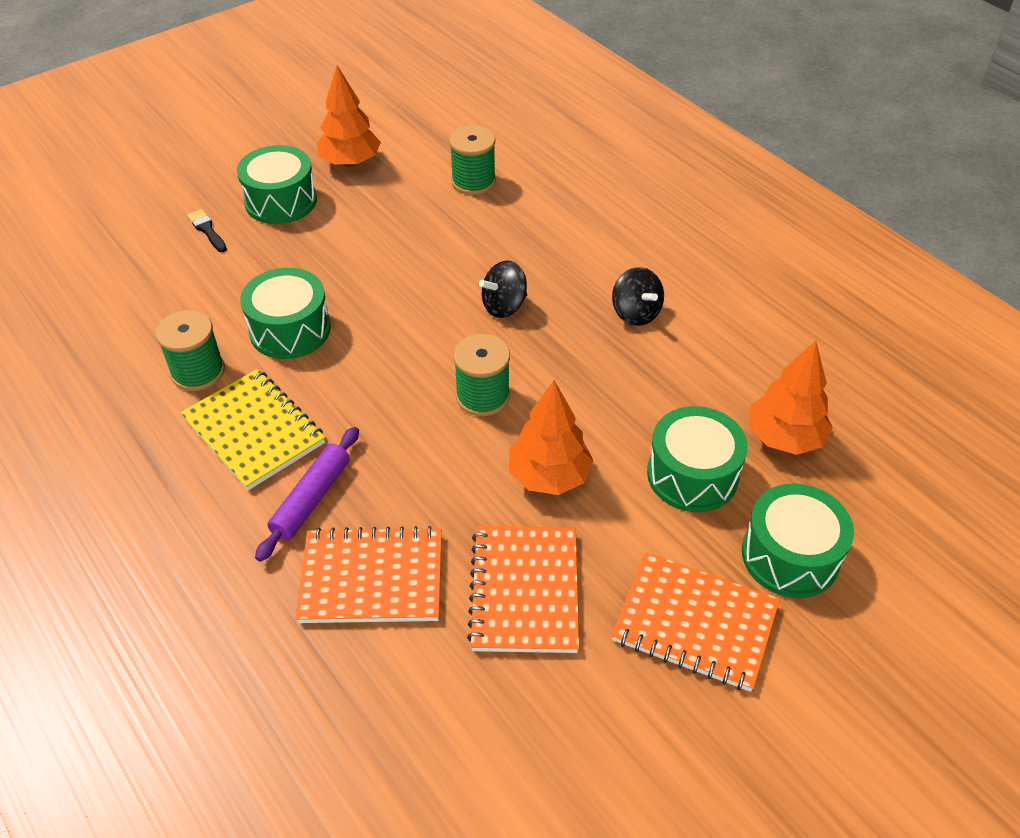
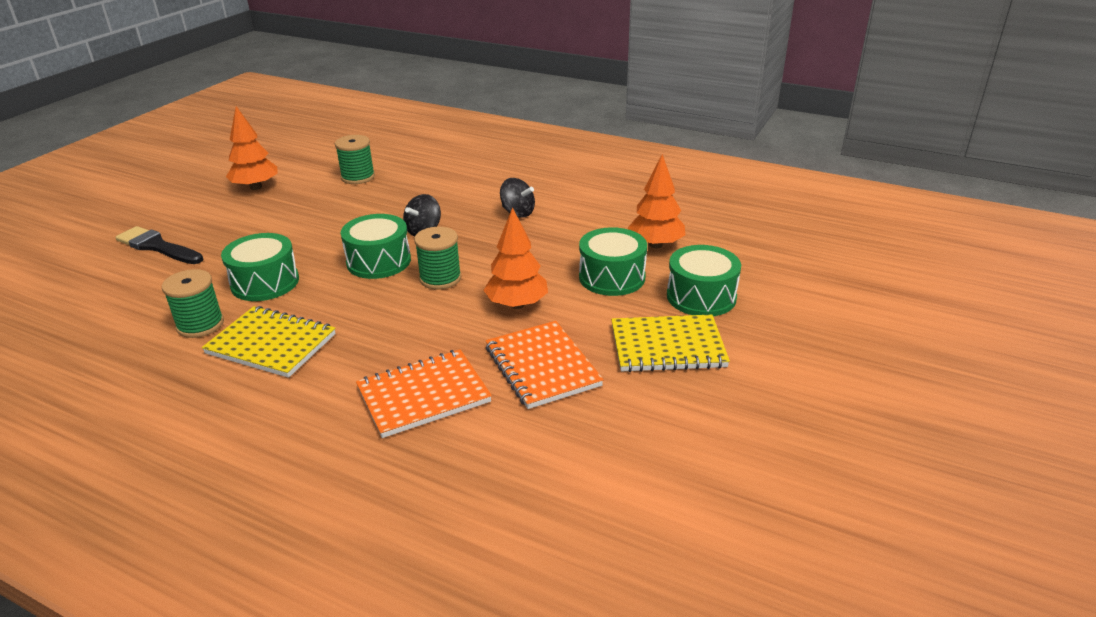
camera: 25 degrees left, 15 degrees down
black brush [187,209,227,252] -> black brush [115,226,203,264], size x1.87
green drum [237,145,317,224] -> green drum moved to [341,214,411,279]
purple rolling pin [255,427,359,562] -> none
orange notebook [612,552,780,692] -> yellow notebook [611,314,730,372]

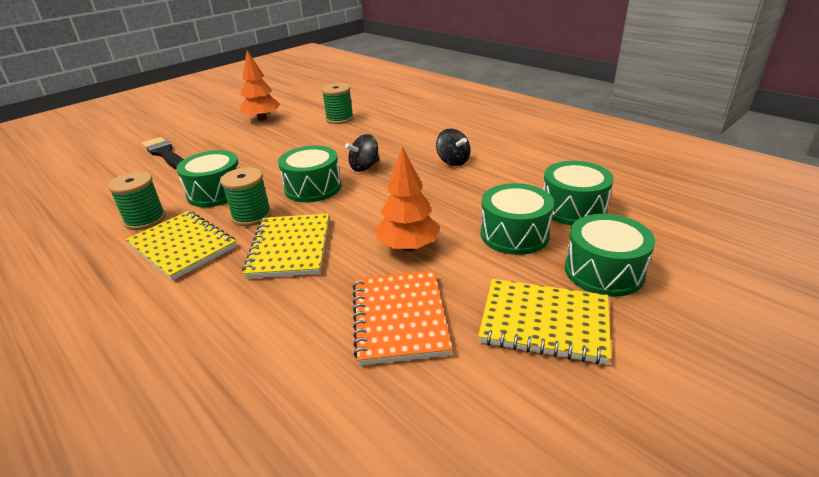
camera: 20 degrees right, 0 degrees up
orange notebook [356,349,492,438] -> none
green spool [414,227,462,290] -> green spool moved to [220,167,272,226]
orange tree [627,154,685,248] -> green drum [543,161,614,225]
none -> yellow notebook [242,214,329,279]

